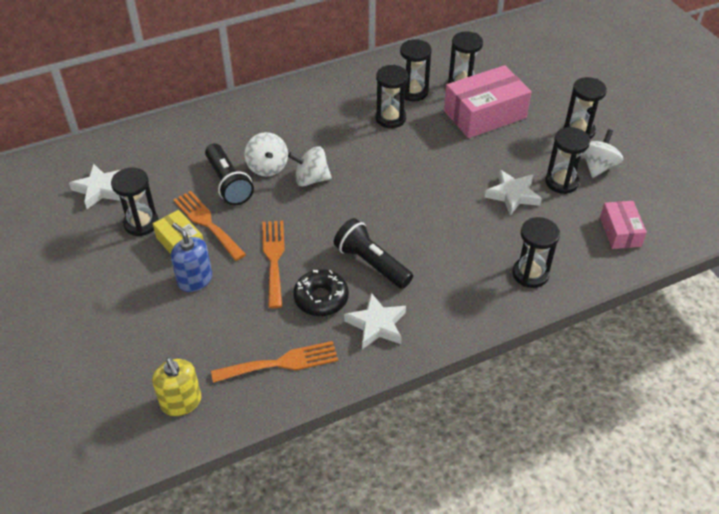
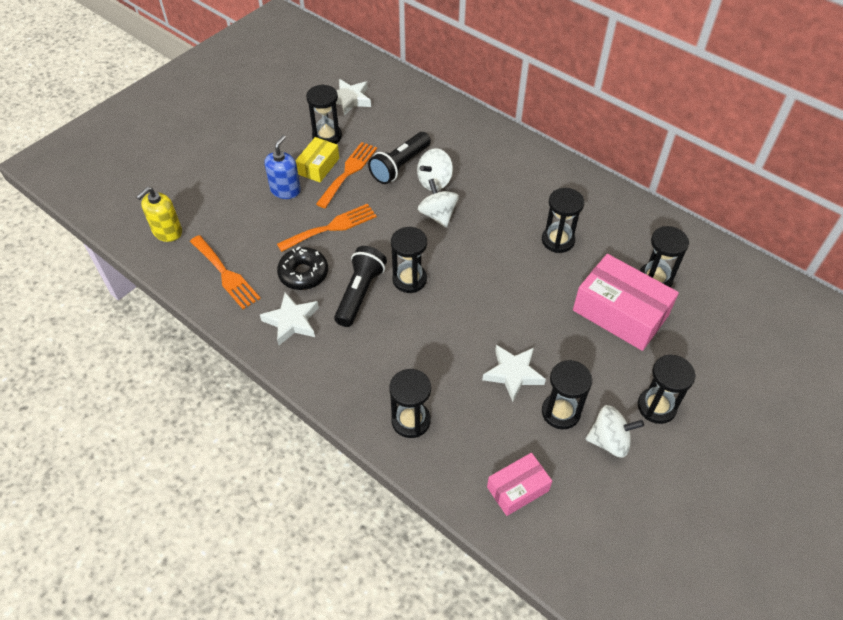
camera: 65 degrees right, 5 degrees up
black hourglass [399,39,432,101] -> black hourglass moved to [391,227,427,293]

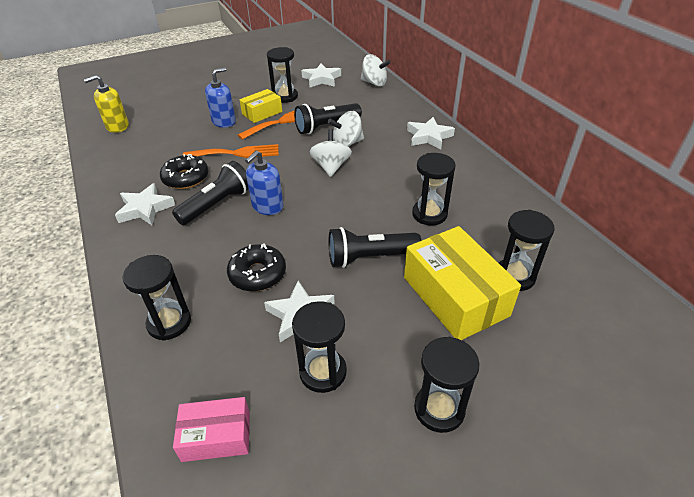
camera: 25 degrees right, 10 degrees down
orange fork [190,235,261,309] -> none
black hourglass [391,227,427,293] -> blue soap dispenser [245,150,284,215]
pink box [573,254,679,351] -> yellow box [404,226,521,340]
white spinning top [585,405,644,458] -> white spinning top moved to [361,54,391,86]
none -> black donut [227,243,286,291]
none -> black flashlight [329,227,422,268]
none -> white star [407,117,455,149]

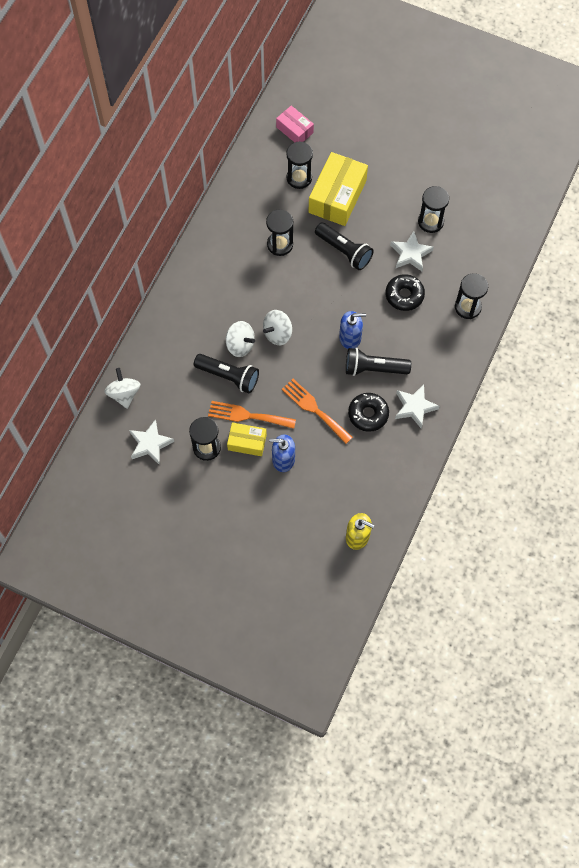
camera: 130 degrees left, 25 degrees up
pink box [173,397,250,462] -> pink box moved to [276,106,314,142]
white star [407,117,455,149] -> none
black hourglass [414,336,480,433] -> none

